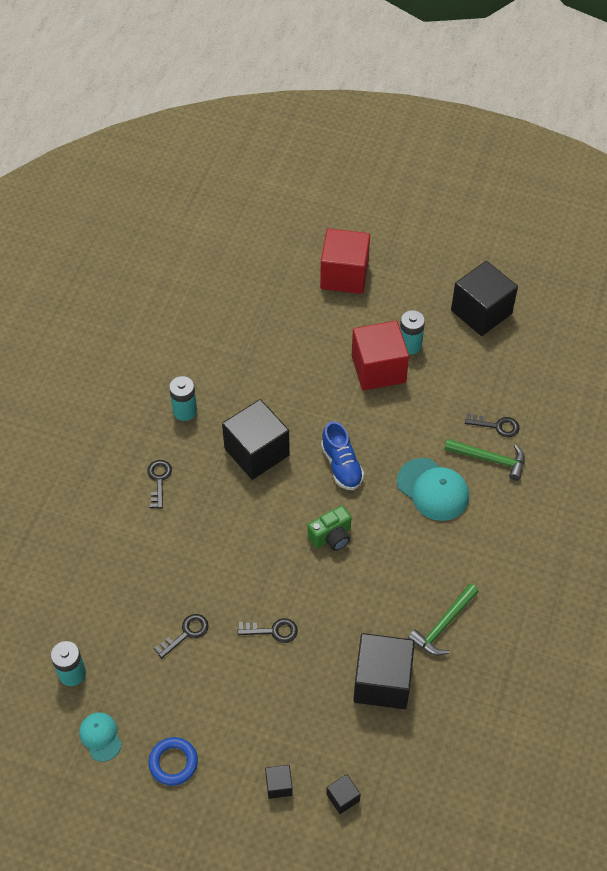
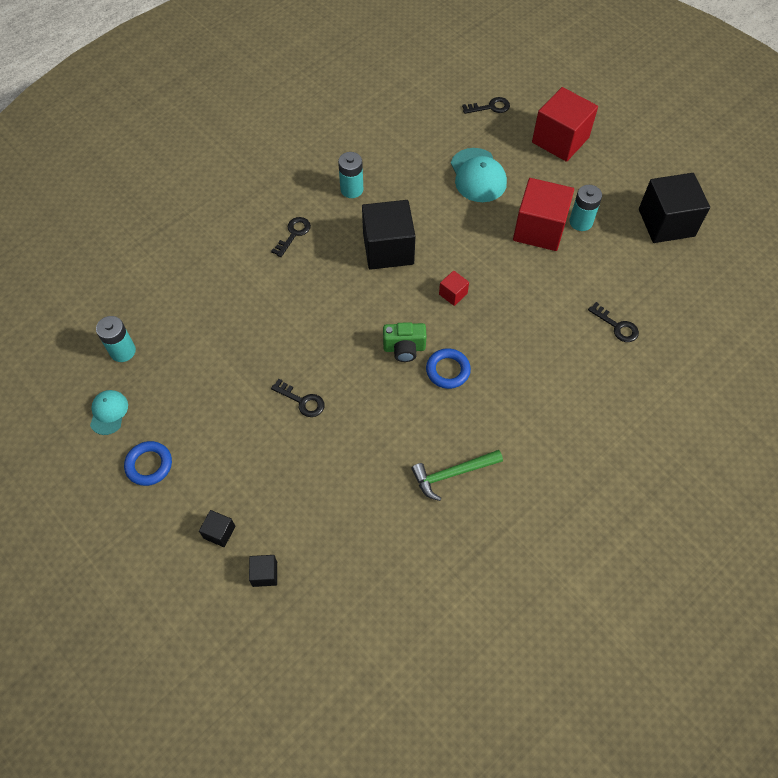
camera: 30 degrees right, 5 degrees up
black key [154,614,209,659] -> black key moved to [462,97,510,114]
blue shoe [321,421,364,490] -> red cube [439,271,469,306]
black cube [353,633,415,709] -> none
turquoise cap [397,458,469,521] -> turquoise cap moved to [451,148,507,202]
green hammer [444,439,525,481] -> none
none -> blue ring [426,348,471,389]

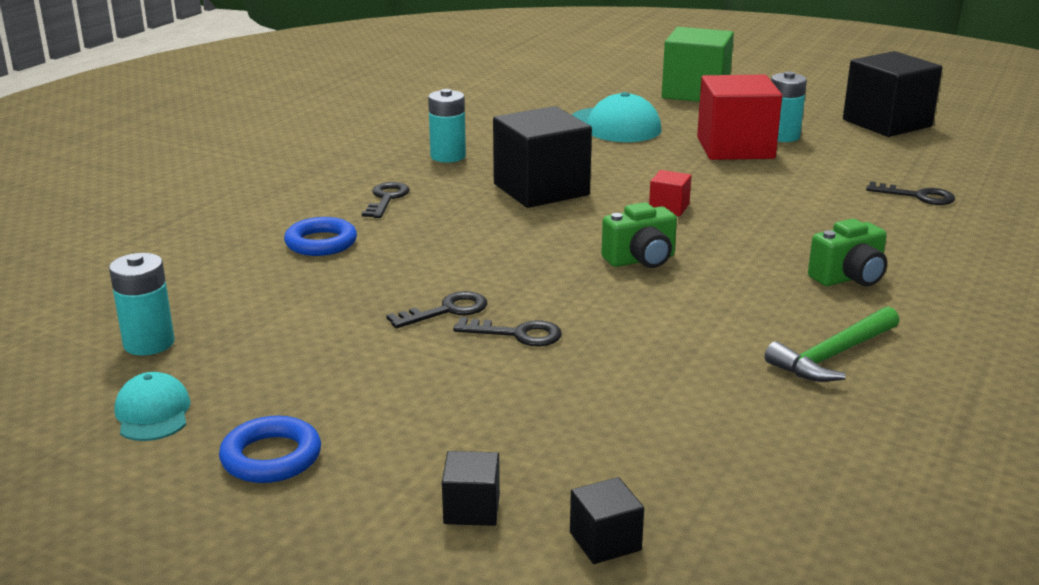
camera: 20 degrees left, 35 degrees down
blue ring [426,348,471,389] -> blue ring moved to [284,217,357,256]
black key [462,97,510,114] -> black key moved to [386,291,487,328]
red cube [532,87,598,162] -> green cube [662,27,734,102]
none -> green camera [808,219,887,287]

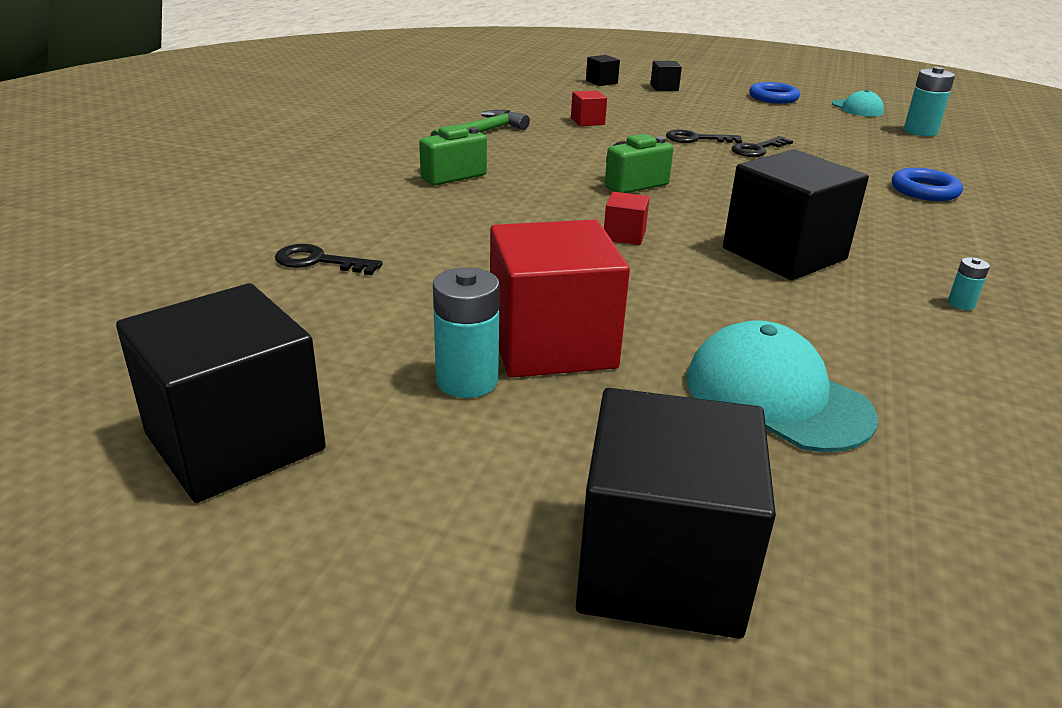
camera: 170 degrees right, 5 degrees up
black key [362,182,410,218] -> none
turquoise battery [428,89,466,163] -> turquoise battery [948,257,990,310], size x0.50
green cube [662,27,734,102] -> black cube [576,388,776,639]
none -> red cube [571,90,607,126]

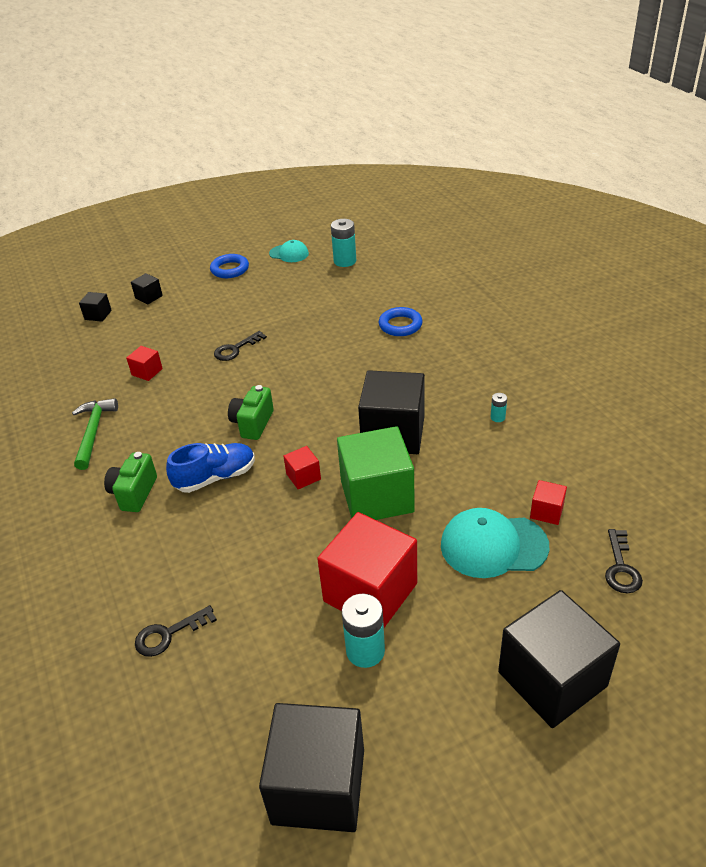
camera: 40 degrees left, 10 degrees up
black key [731,136,793,157] -> black key moved to [605,529,643,593]
none -> blue shoe [166,443,255,493]
none -> green cube [337,426,415,520]
none -> red cube [530,480,567,525]

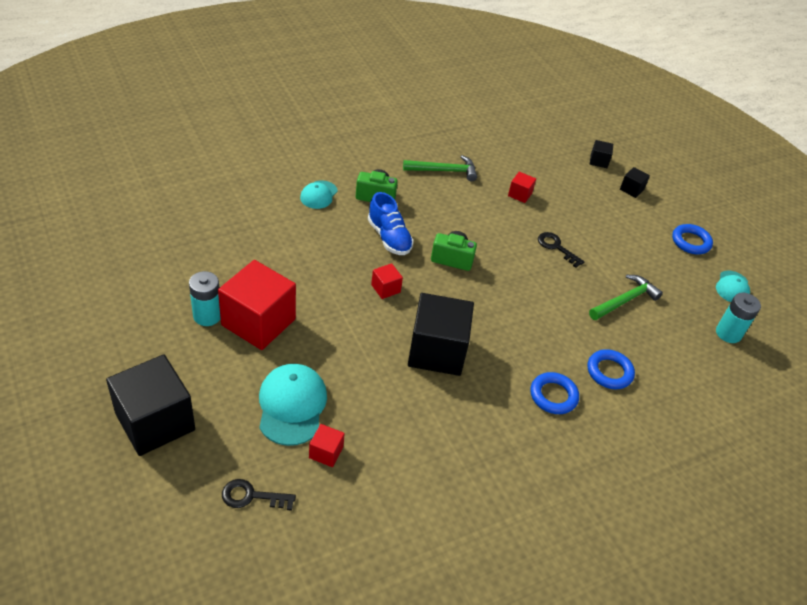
camera: 80 degrees right, 5 degrees up
black key [135,605,217,657] -> none
black cube [259,703,364,832] -> none
green cube [337,426,415,520] -> none
turquoise battery [491,393,507,422] -> none
none -> turquoise cap [300,180,338,209]
none -> blue ring [530,372,579,414]
none -> green hammer [589,275,663,320]

